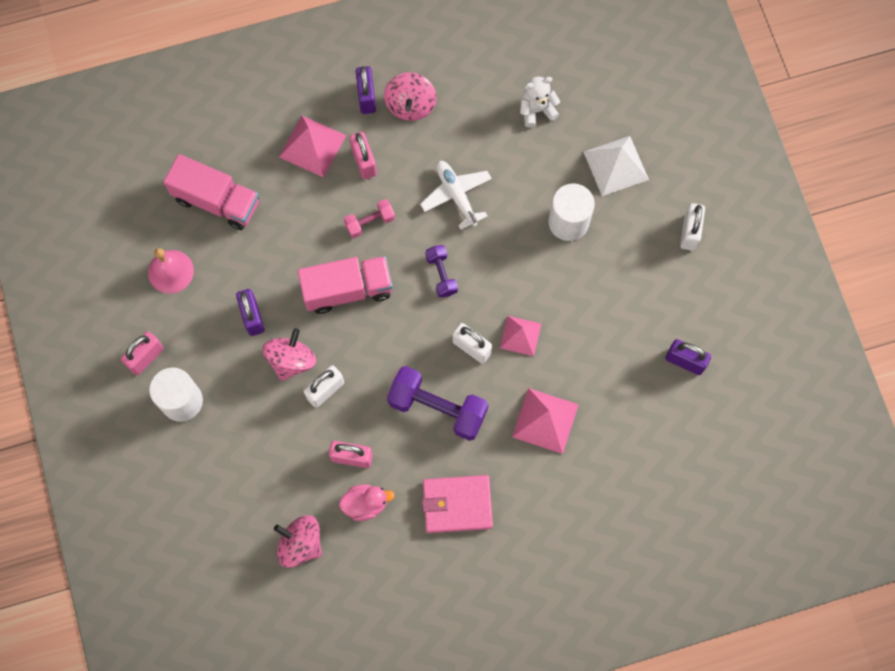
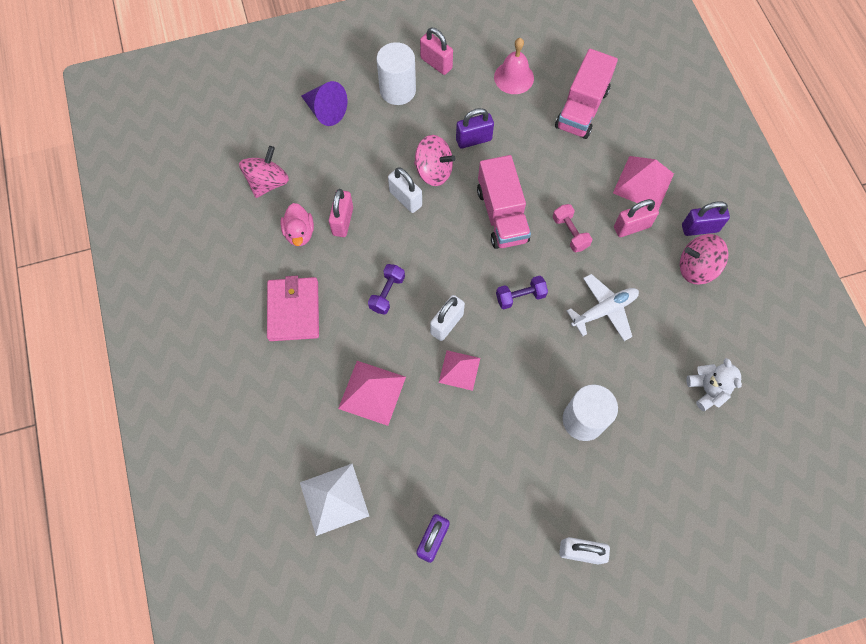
camera: 90 degrees right, 5 degrees down
purple dumbbell [387,366,488,441] -> purple dumbbell [368,264,405,315], size x0.53
white pyramid [584,136,649,196] -> white pyramid moved to [300,464,369,536]
none -> purple cone [301,81,348,126]

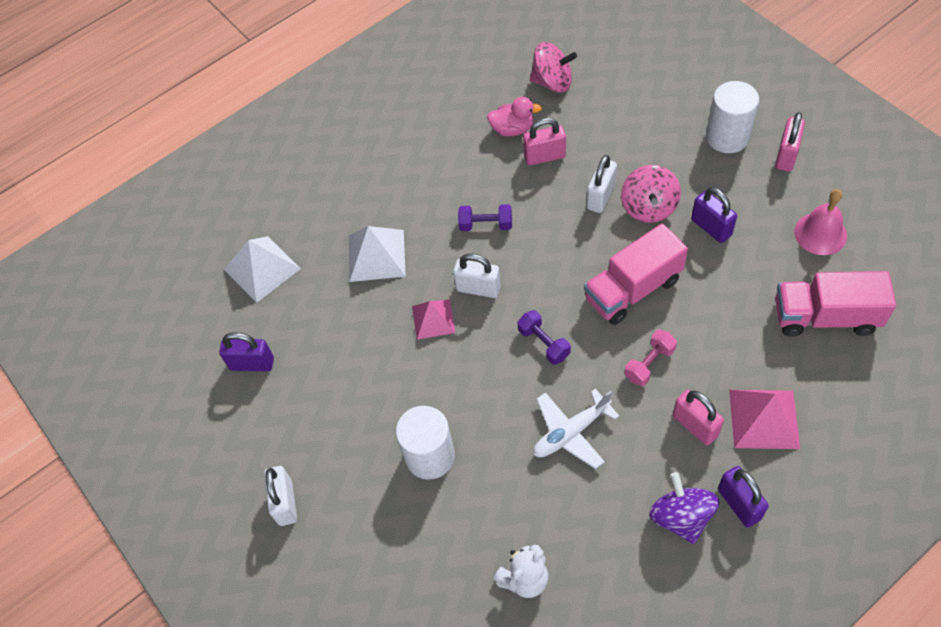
camera: 75 degrees right, 10 degrees down
pink wallet [267,276,319,341] -> none
pink duck [280,203,314,246] -> pink duck turned 150 degrees counterclockwise [487,97,542,137]
purple cone [301,81,348,126] -> none
pink pyramid [338,361,406,426] -> white pyramid [349,226,406,282]
white plane [567,274,639,341] -> white plane turned 105 degrees clockwise [533,389,619,469]
pink spinning top [680,234,728,284] -> purple spinning top [649,472,719,544]

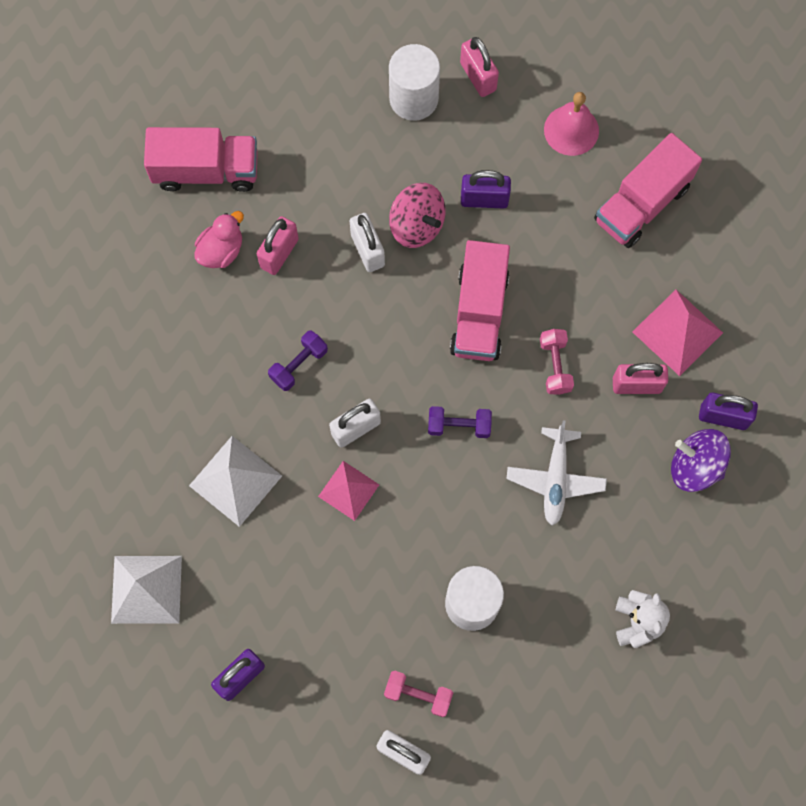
camera: 55 degrees left, 15 degrees up
pink spinning top [530,42,577,93] -> pink truck [144,127,258,192]
none -> pink dumbbell [384,671,453,717]

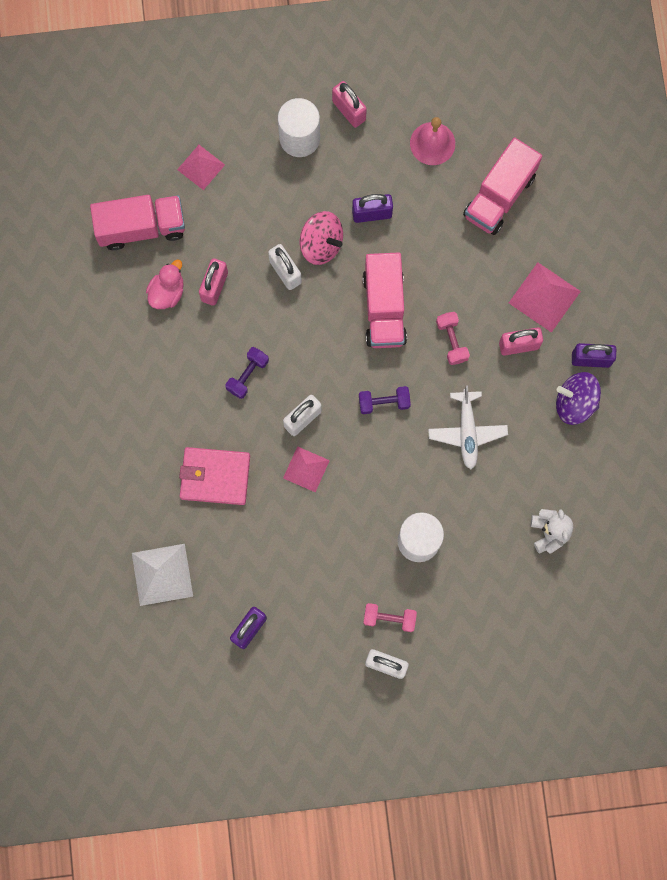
camera: 10 degrees left, 5 degrees up
white pyramid [189,436,282,527] -> pink wallet [179,447,250,505]
none -> pink pyramid [177,145,225,190]

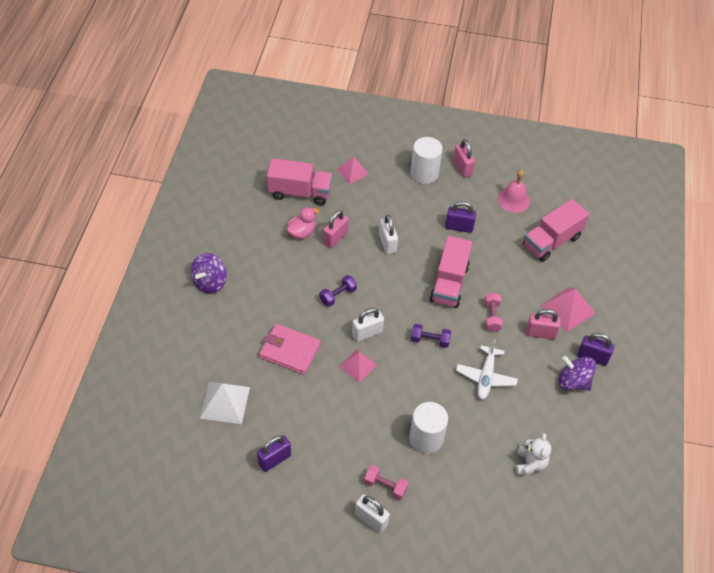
camera: 15 degrees right, 25 degrees down
pink spinning top [300,211,343,265] -> none
none -> purple spinning top [191,253,227,294]

